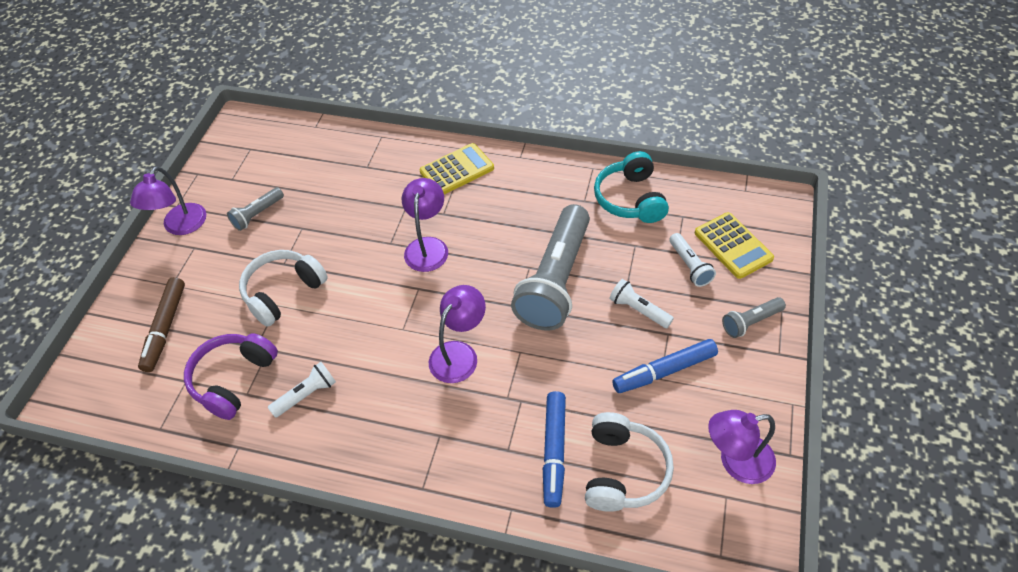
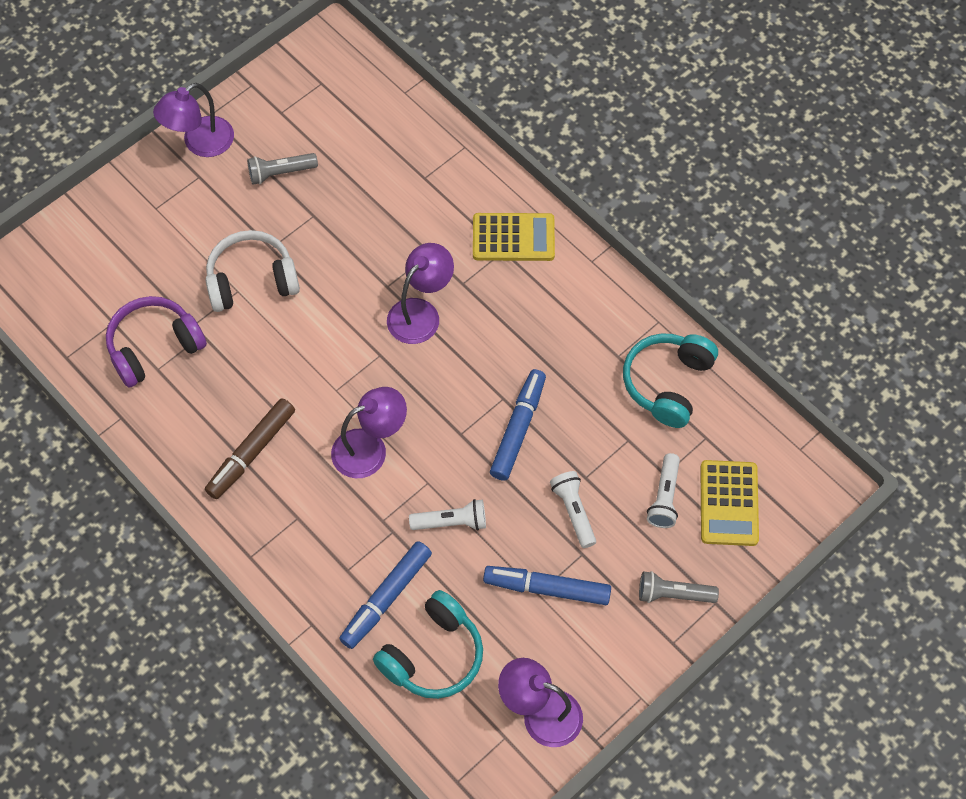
camera: 30 degrees right, 10 degrees up
brown marker [138,277,185,372] -> brown marker moved to [205,398,295,499]
white flashlight [268,362,336,418] -> white flashlight moved to [409,499,486,530]
grey flashlight [511,204,590,330] -> blue marker [490,369,546,481]
white headphones [585,412,674,512] -> turquoise headphones [373,590,483,699]

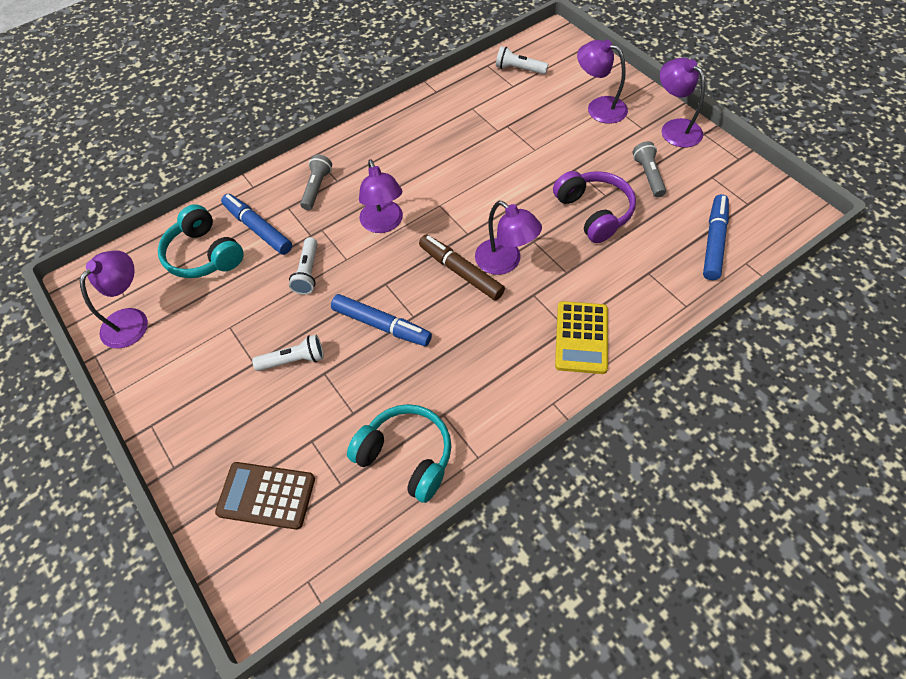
camera: 100 degrees right, 5 degrees down
purple headphones [106,296,207,388] -> purple headphones moved to [553,171,636,243]
white headphones [205,230,300,312] -> none
brown marker [205,398,295,499] -> brown marker moved to [419,235,505,300]
blue marker [483,566,611,605] -> blue marker moved to [703,194,729,280]
grey flashlight [639,571,719,603] -> grey flashlight moved to [300,154,332,210]
white flashlight [647,453,680,528] -> white flashlight moved to [496,46,548,74]
yellow calculator [701,460,759,546] -> brown calculator [215,462,315,530]
none -> purple lamp [577,39,628,124]

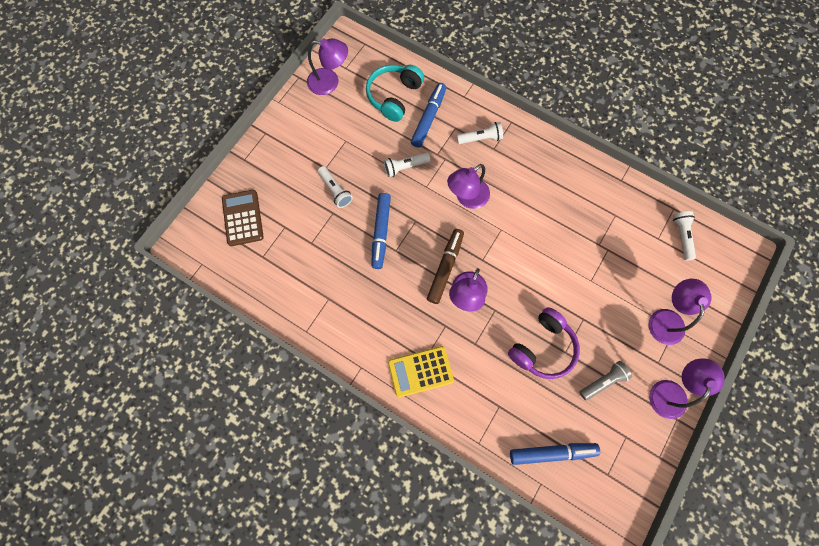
camera: 65 degrees right, 15 degrees up
grey flashlight [300,154,332,210] -> white flashlight [457,122,503,144]
turquoise headphones [347,404,452,503] -> none

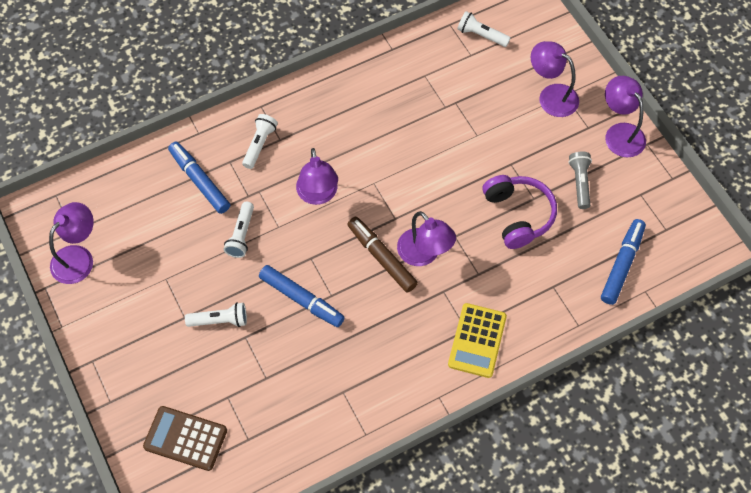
camera: 60 degrees left, 10 degrees down
turquoise headphones [366,65,424,122] -> none

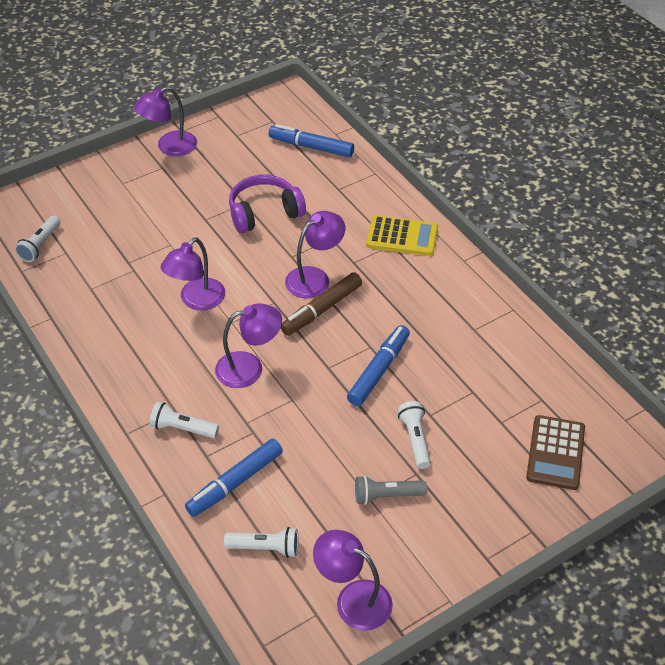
camera: 95 degrees left, 15 degrees down
white flashlight [224,202,254,258] -> white flashlight moved to [224,527,298,558]
purple lamp [531,41,579,117] -> purple lamp moved to [160,237,225,310]
grey flashlight [569,152,592,209] -> grey flashlight moved to [355,475,427,505]

